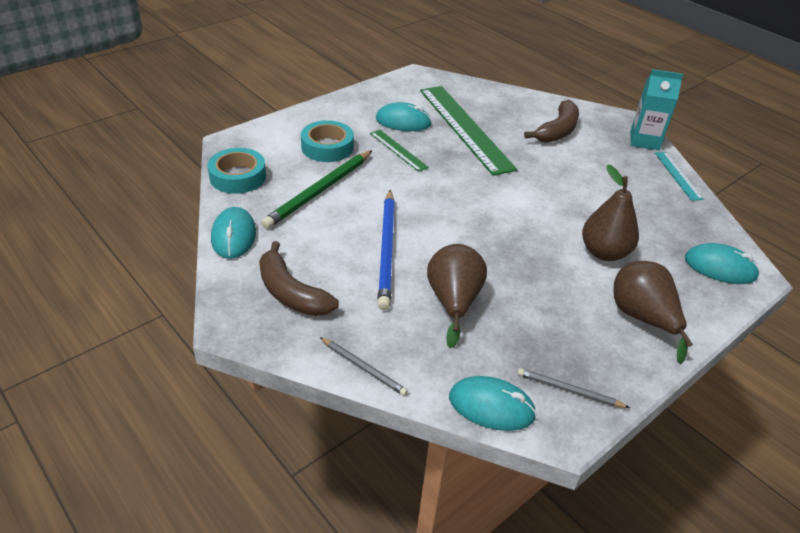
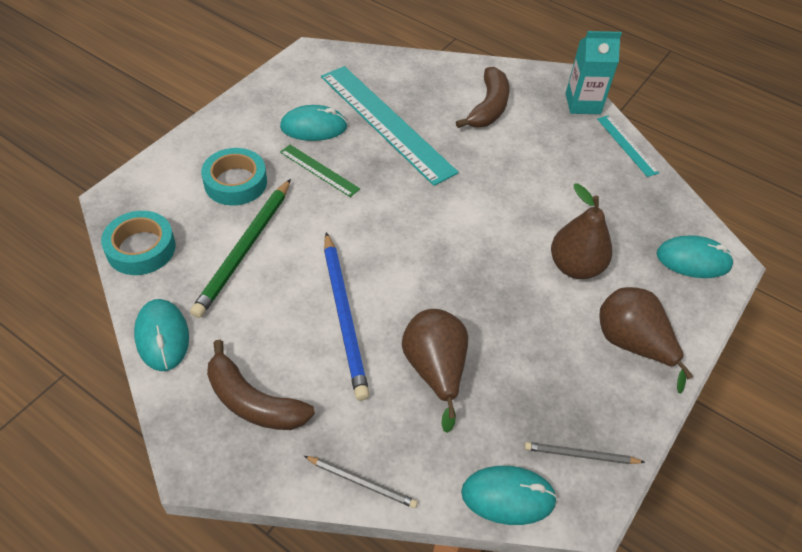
camera: 15 degrees left, 10 degrees up
green ruler [420,86,517,176] -> turquoise ruler [321,66,459,186]

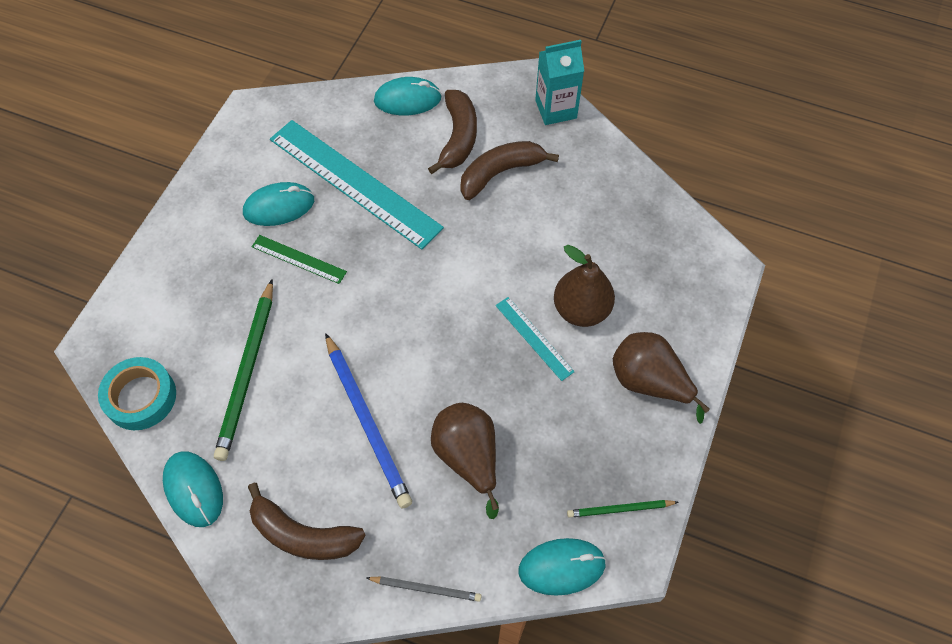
camera: 10 degrees left, 10 degrees up
turquoise tape [201,148,267,206] -> none
grey pencil [524,442,645,464] -> green pencil [567,500,679,518]
turquoise ruler [597,115,659,177] -> turquoise ruler moved to [495,297,575,381]
turquoise mouse [656,235,734,278] -> turquoise mouse moved to [374,77,442,115]
none -> brown banana [460,141,559,200]

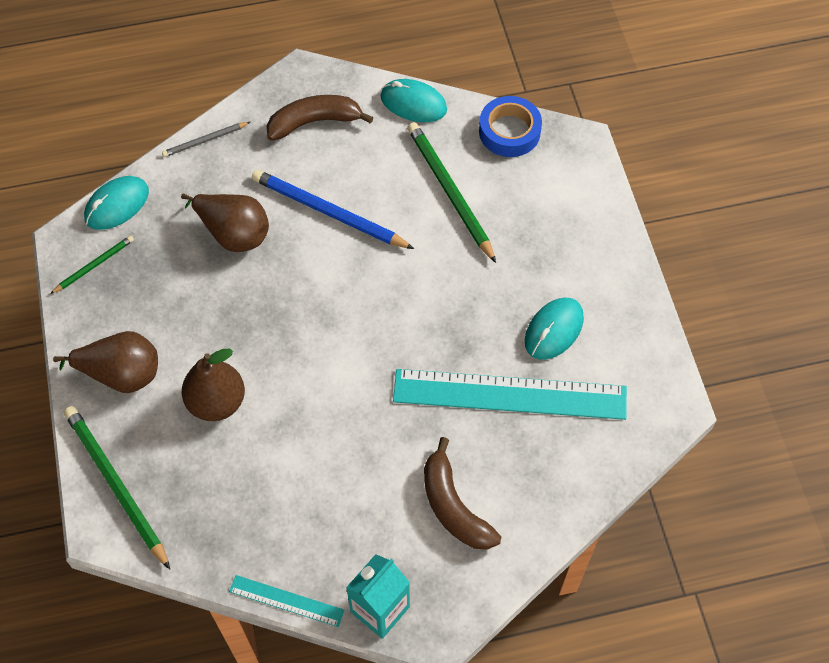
camera: 145 degrees right, 0 degrees up
turquoise tape [98,357,176,430] -> blue tape [479,96,542,157]
green ruler [252,235,347,284] -> none
turquoise mouse [374,77,442,115] -> none
brown banana [460,141,559,200] -> none
turquoise ruler [495,297,575,381] -> turquoise ruler moved to [229,575,345,627]
none -> green pencil [64,406,170,570]

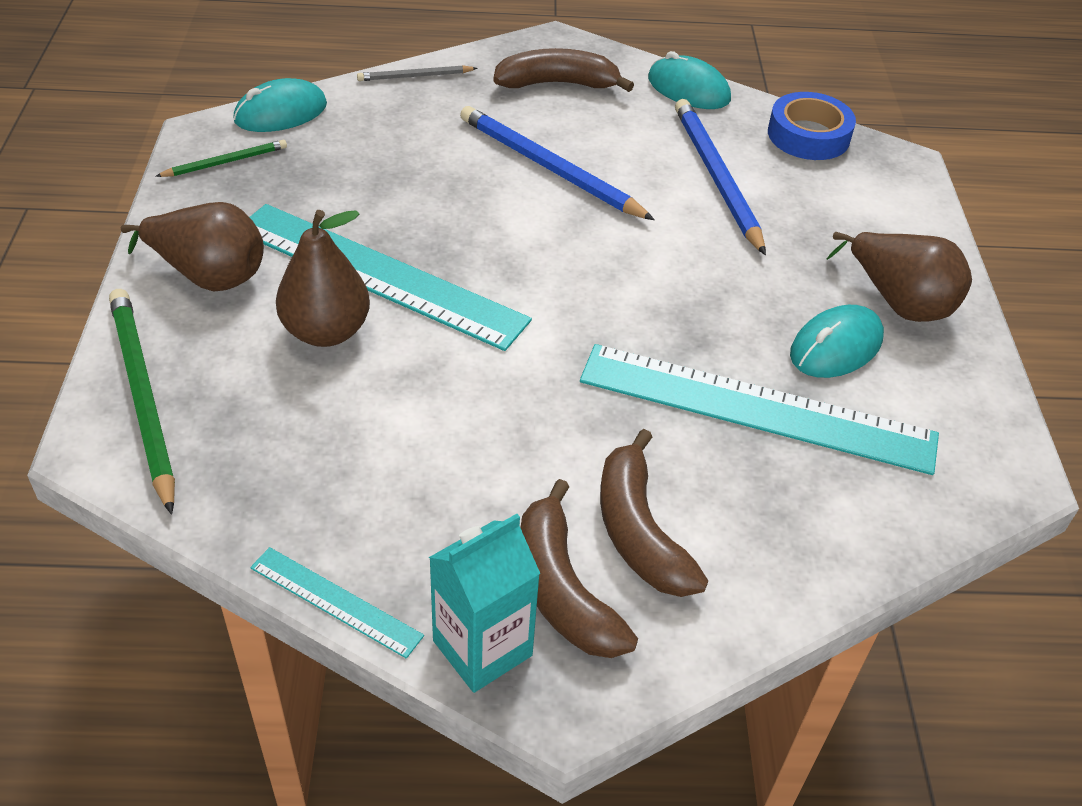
camera: 10 degrees right, 15 degrees down
brown pear [181,194,269,252] -> brown pear moved to [827,232,972,322]
green pencil [407,122,496,263] -> blue pencil [675,99,766,255]
none -> turquoise ruler [250,204,532,351]
none -> brown banana [521,479,638,658]

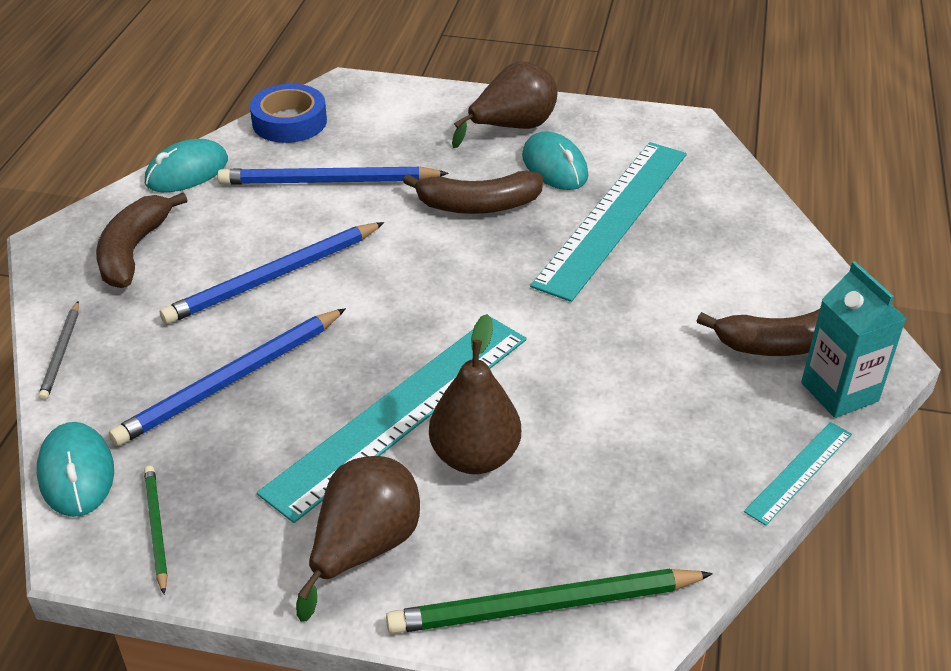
camera: 75 degrees left, 5 degrees down
brown banana [600,429,708,597] -> brown banana moved to [403,171,543,214]
none -> blue pencil [109,308,346,446]

